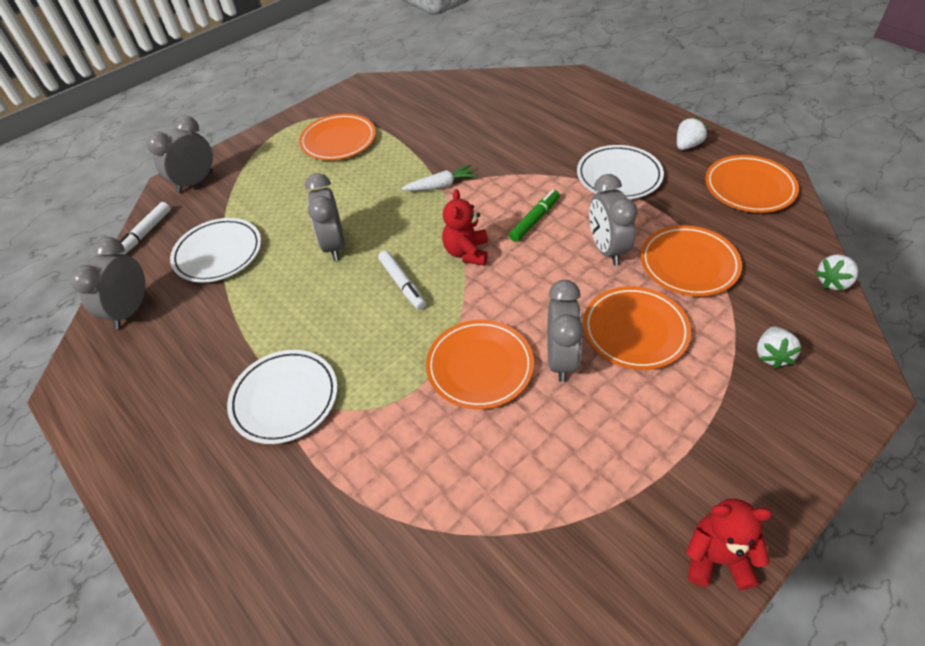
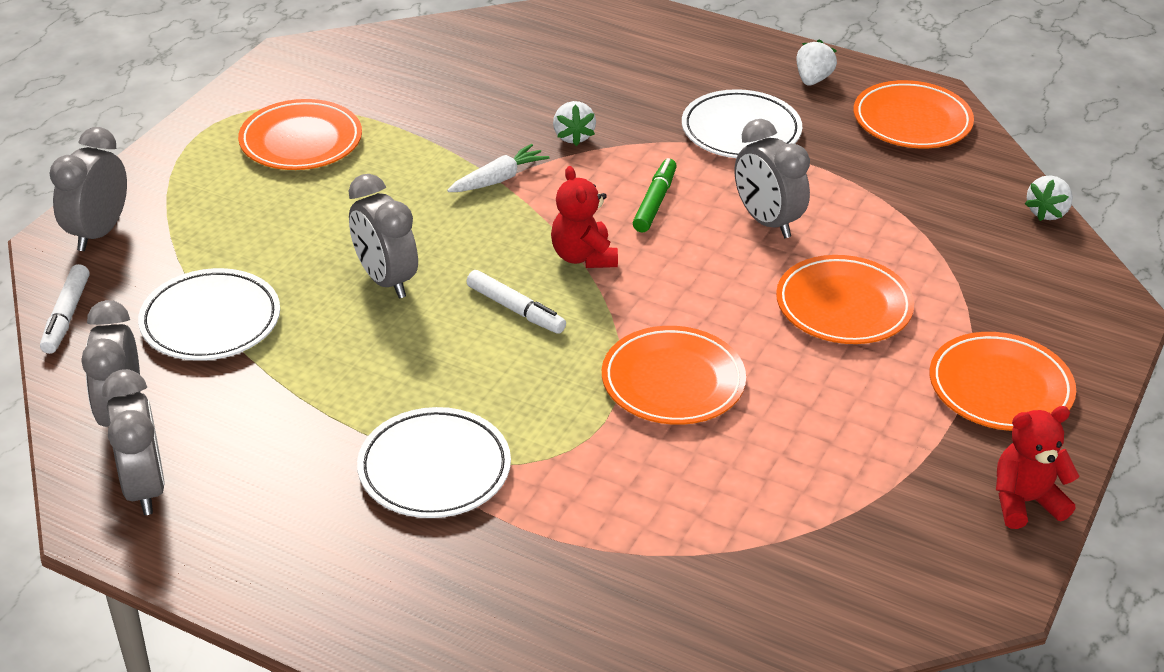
camera: 25 degrees left, 10 degrees down
grey clock [547,280,584,382] -> grey clock moved to [102,369,165,515]
orange plate [641,225,742,296] -> orange plate moved to [930,332,1076,431]
white strawberry [757,327,802,369] -> white strawberry moved to [553,101,596,146]

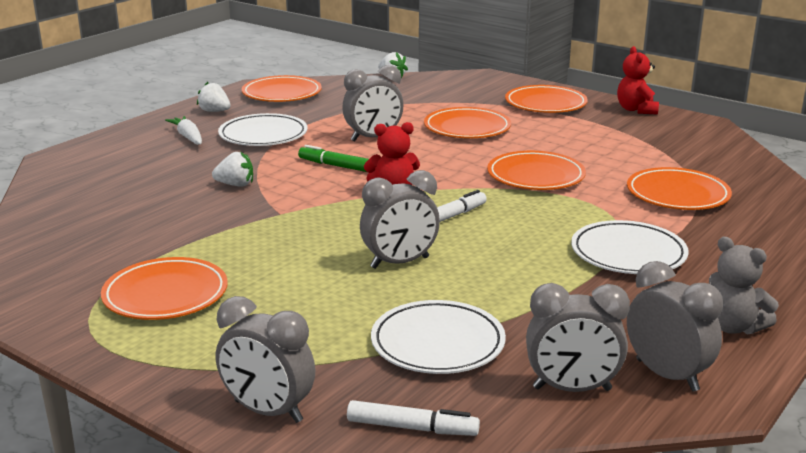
camera: 80 degrees left, 15 degrees down
grey clock [102,369,165,515] -> grey clock turned 60 degrees clockwise [627,261,723,392]
white carrot [447,144,550,192] -> white carrot moved to [165,116,202,145]
none -> orange plate [627,167,732,210]
none -> grey teddy bear [709,237,779,335]

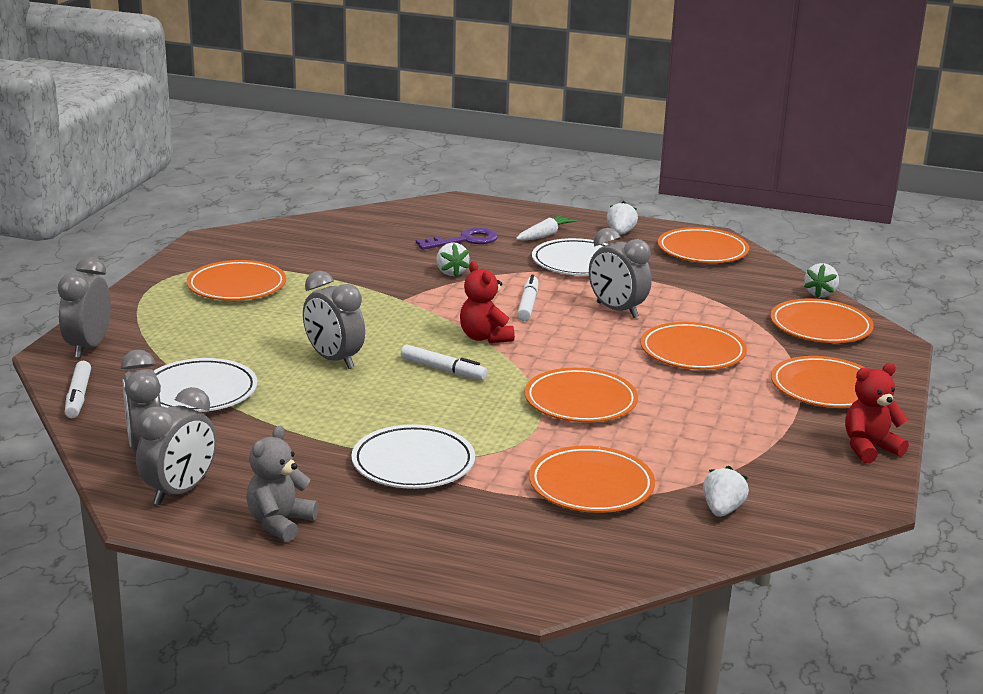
camera: 70 degrees right, 0 degrees up
green marker [298,145,369,172] -> white marker [517,275,538,321]
none -> purple key [416,227,498,250]
none -> white strawberry [703,466,749,517]
none -> orange plate [770,299,874,343]

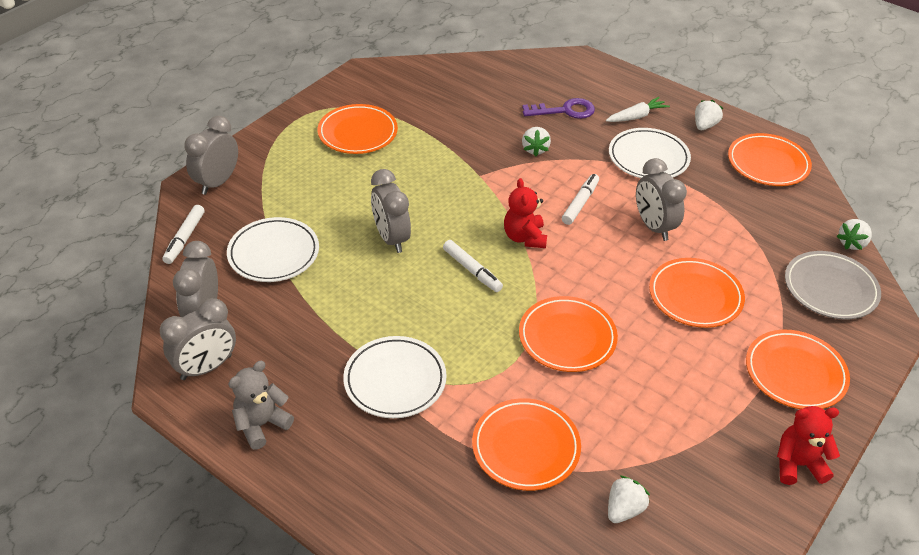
camera: 20 degrees right, 20 degrees up
orange plate [770,299,874,343] -> grey plate [785,251,881,319]

